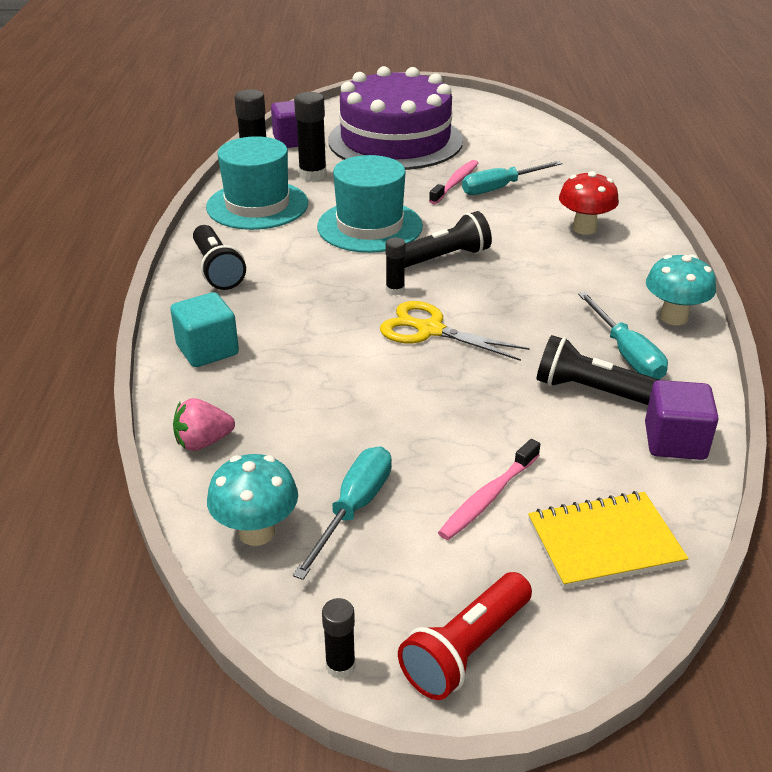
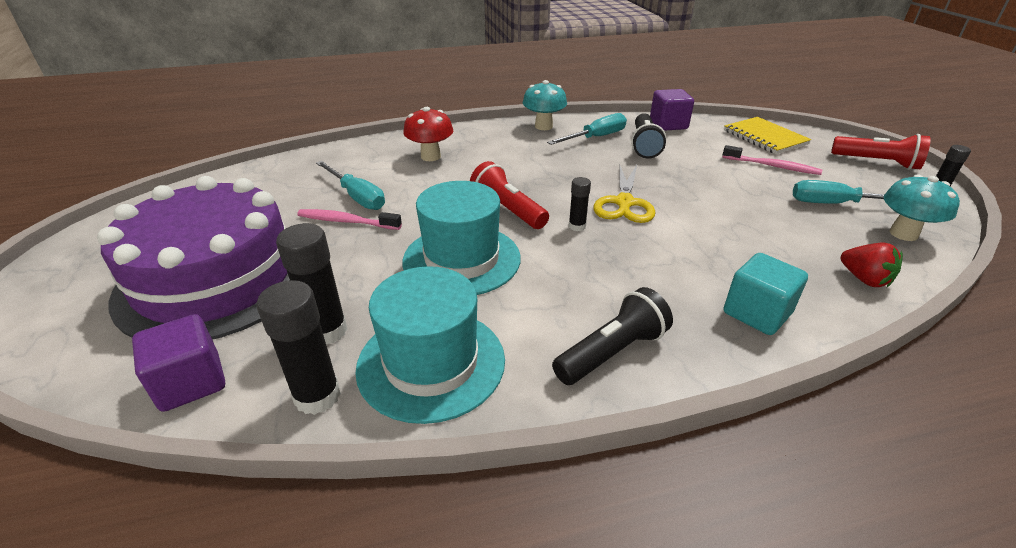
camera: 105 degrees left, 0 degrees up
pink strawberry [173,398,235,451] -> red strawberry [840,243,903,287]
black flashlight [405,211,492,268] -> red flashlight [470,161,549,229]

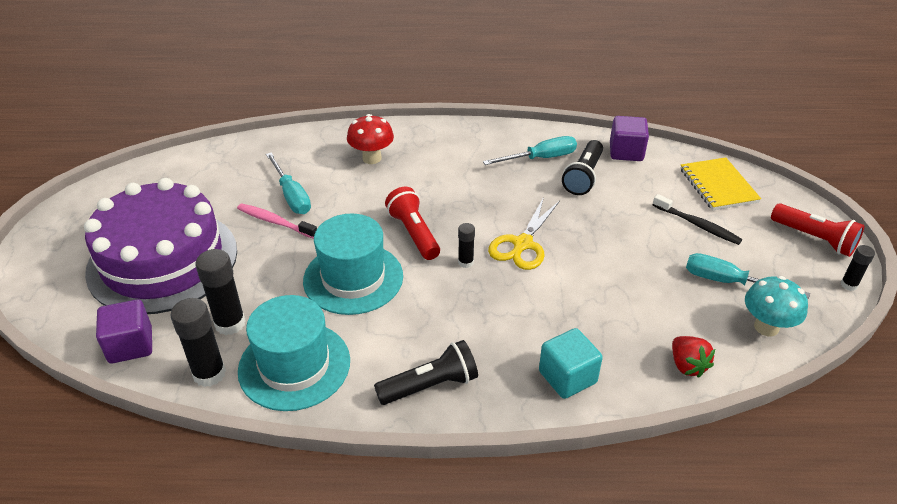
camera: 15 degrees right, 5 degrees up
turquoise mushroom [523,80,567,130] -> none
pink toothbrush [722,145,822,175] -> black toothbrush [653,194,742,245]

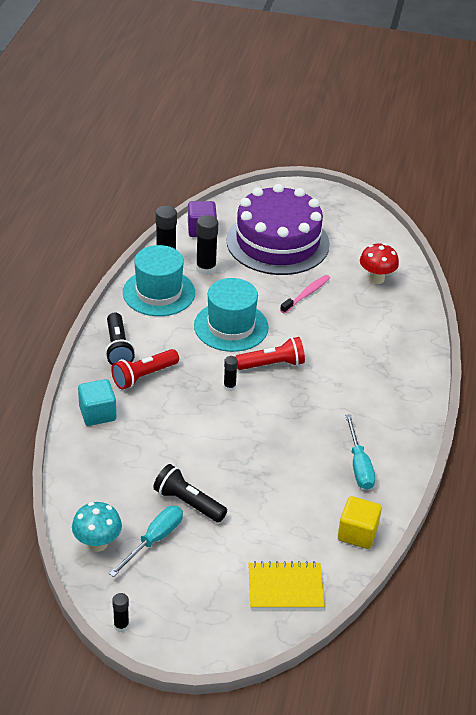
camera: 100 degrees right, 0 degrees up
turquoise screwdriver [266,152,311,214] -> none
red mushroom [347,114,394,164] -> red mushroom moved to [360,243,399,284]
yellow scissors [488,197,560,270] -> none
black flashlight [562,140,603,195] -> black flashlight moved to [153,464,227,523]
purple cube [610,116,649,161] -> yellow cube [338,496,382,549]
black toothbrush [653,194,742,245] -> none
red strawberry [672,336,715,378] -> none
red flashlight [771,203,864,257] -> red flashlight moved to [111,349,179,390]

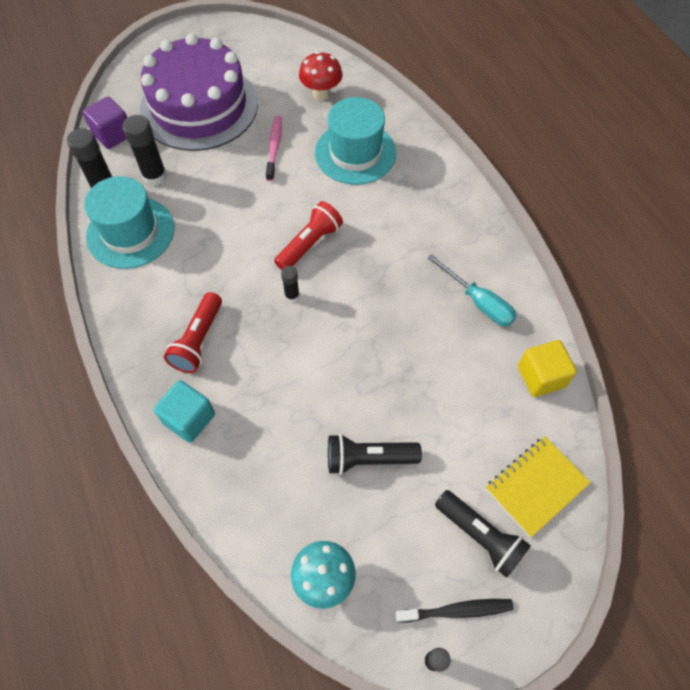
camera: 35 degrees left, 20 degrees up
black flashlight [105,312,135,365] -> black flashlight moved to [435,490,531,578]
turquoise screwdriver [109,506,183,577] -> none
turquoise hat [194,278,269,352] -> turquoise hat moved to [315,97,396,185]
none -> black toothbrush [395,599,514,623]

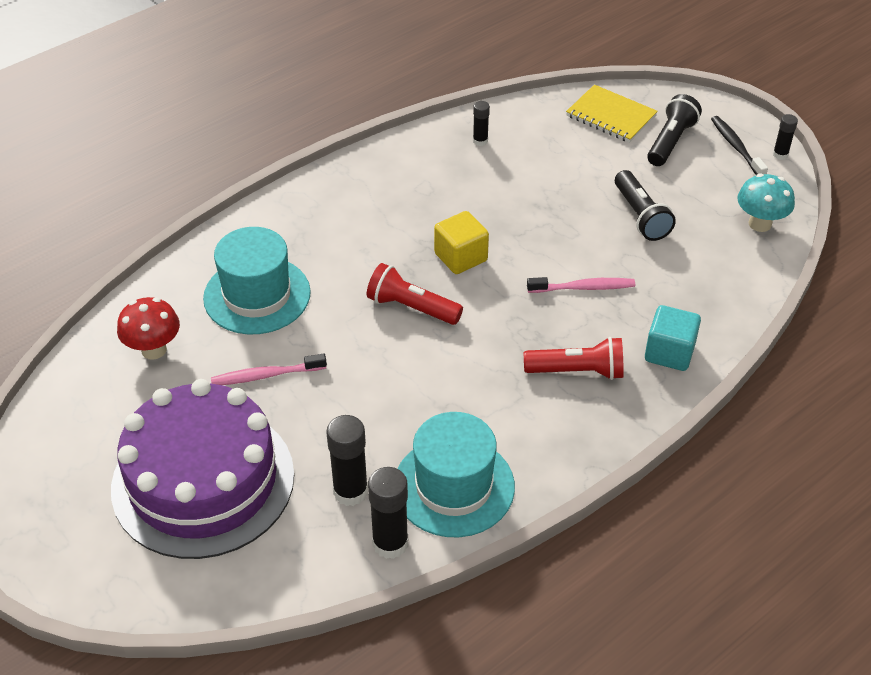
camera: 105 degrees left, 15 degrees down
purple cube [82,97,127,149] -> none
black glue stick [281,266,300,302] -> black glue stick moved to [473,101,490,146]
turquoise screwdriver [427,254,517,326] -> none
yellow cube [518,340,577,397] -> yellow cube moved to [434,211,489,274]
none -> pink toothbrush [527,277,635,293]

